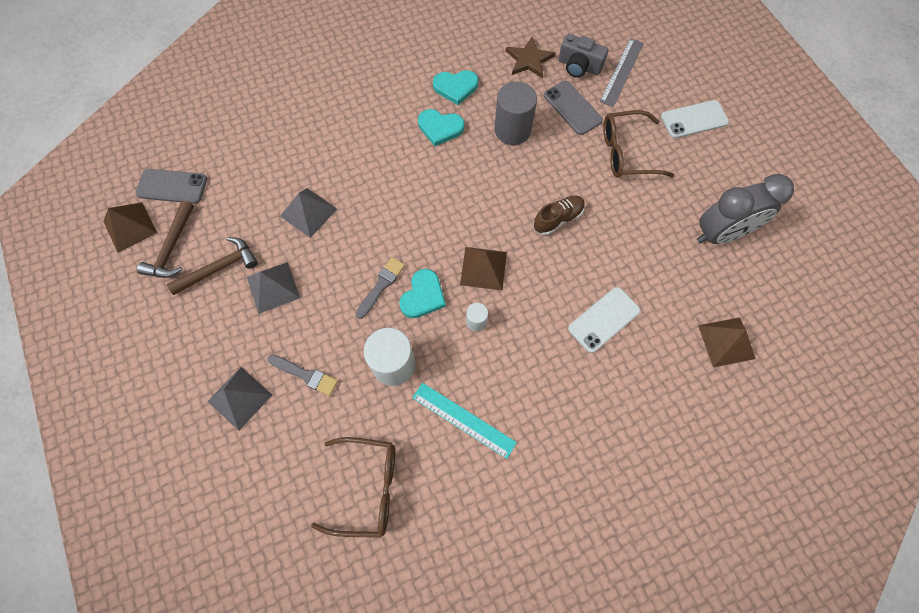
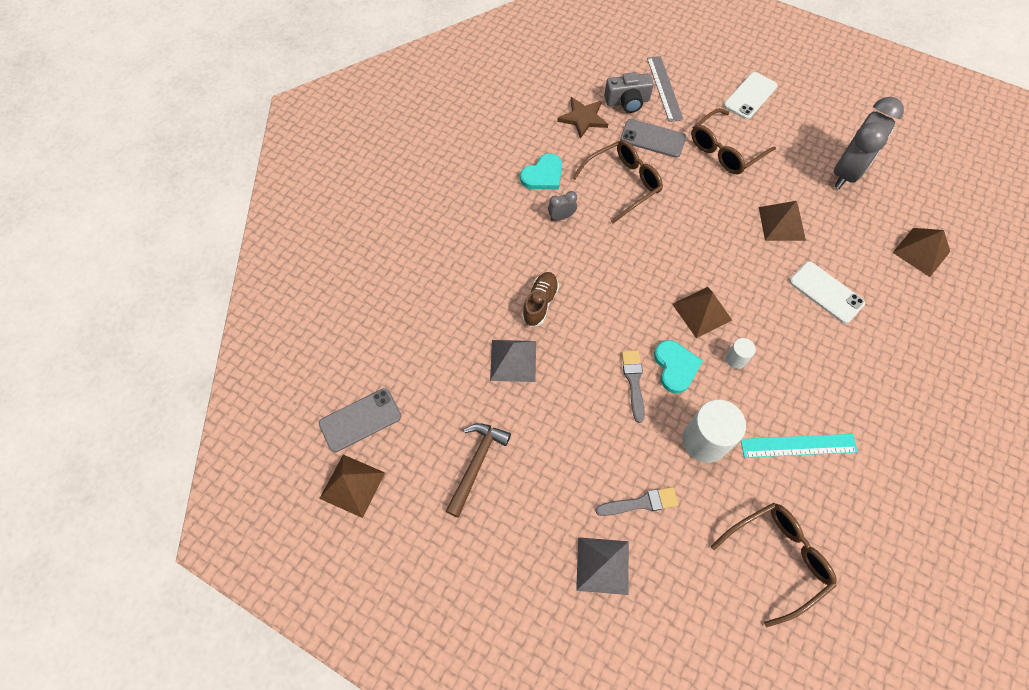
camera: 35 degrees left, 5 degrees down
brown hammer [137,200,194,278] -> none
grey pyramid [247,262,300,314] -> none
turquoise heart [418,109,464,146] -> grey clock [548,191,577,221]
grey cylinder [494,82,537,145] -> brown glasses [572,140,663,224]
brown shoe [533,196,585,235] -> brown shoe moved to [522,272,559,327]
white phone [568,287,641,353] -> white phone turned 60 degrees counterclockwise [789,261,865,324]
none -> brown pyramid [759,201,806,241]

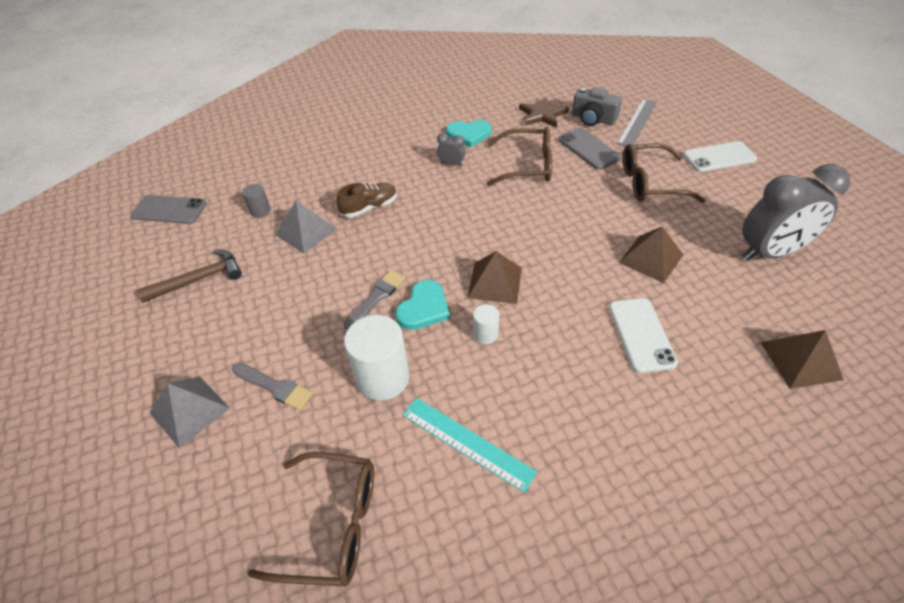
camera: 40 degrees right, 15 degrees down
brown pyramid [319,455,385,518] -> none
none -> grey cylinder [242,184,271,218]

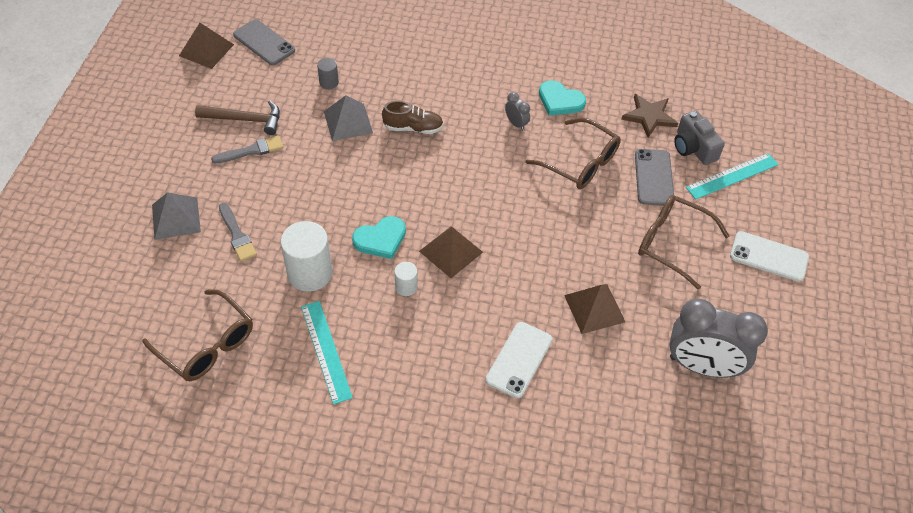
camera: 30 degrees right, 5 degrees up
grey brush [343,270,405,330] -> grey brush moved to [211,136,283,163]
grey ruler [617,99,657,146] -> turquoise ruler [686,153,779,200]
brown pyramid [760,330,844,389] -> brown pyramid moved to [179,23,234,69]

